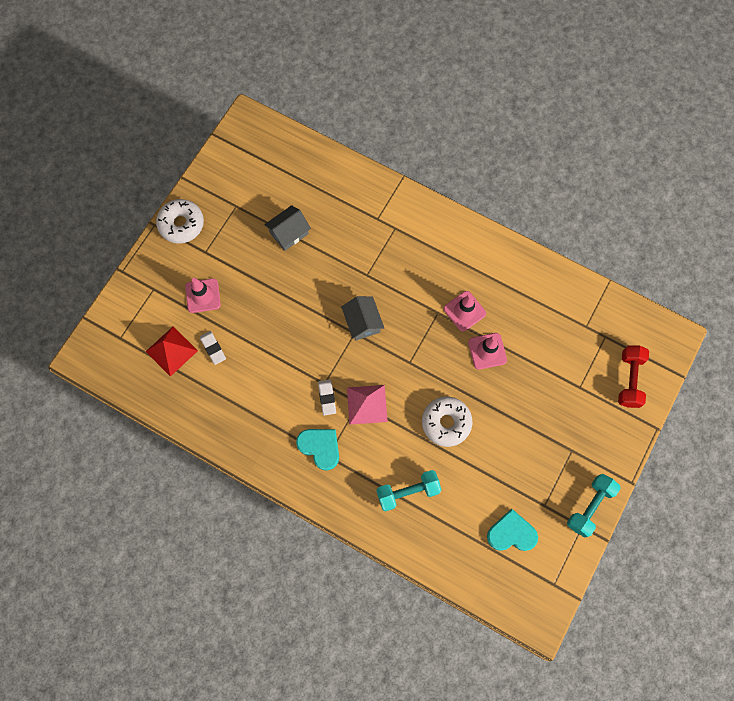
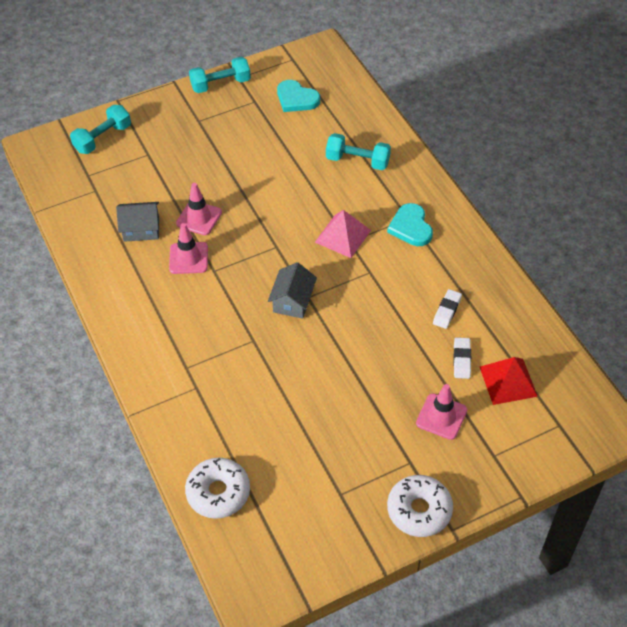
camera: 145 degrees left, 20 degrees down
grey house [264,205,311,251] -> grey house moved to [116,202,159,242]
white eraser [318,379,336,416] -> white eraser moved to [433,289,462,329]
white donut [422,397,473,447] -> white donut moved to [185,457,250,519]
red dumbbell [618,346,649,408] -> turquoise dumbbell [70,105,131,154]

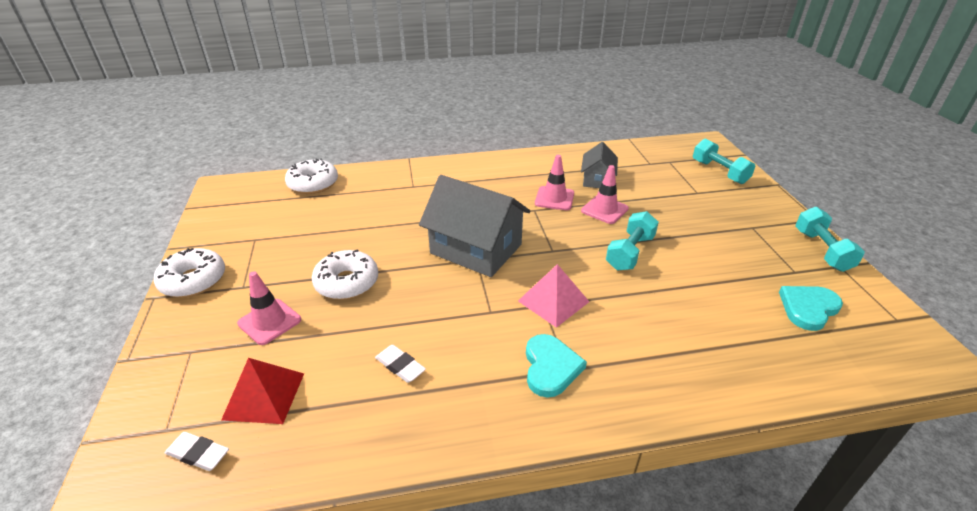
camera: 105 degrees right, 15 degrees down
grey house [268,262,317,319] -> grey house [419,175,531,277], size x1.86
turquoise dumbbell [326,133,391,170] -> turquoise dumbbell moved to [606,211,659,270]
turquoise heart [387,203,433,246] -> turquoise heart turned 90 degrees clockwise [526,334,587,398]
white eraser [453,337,471,379] -> white eraser moved to [165,432,229,471]
none -> white donut [312,249,378,300]

